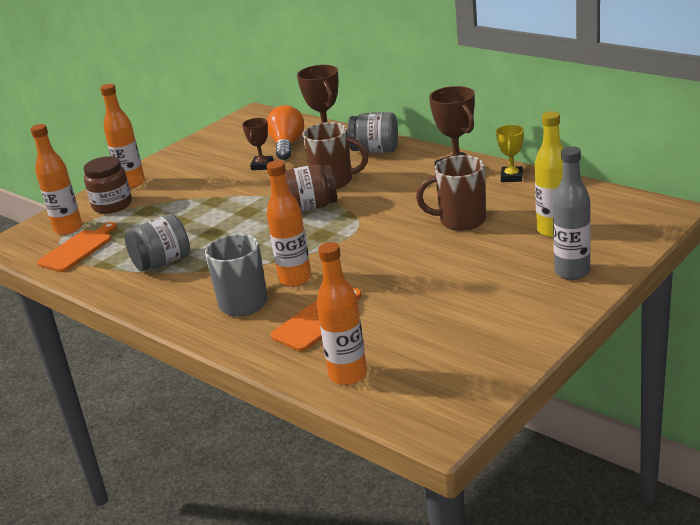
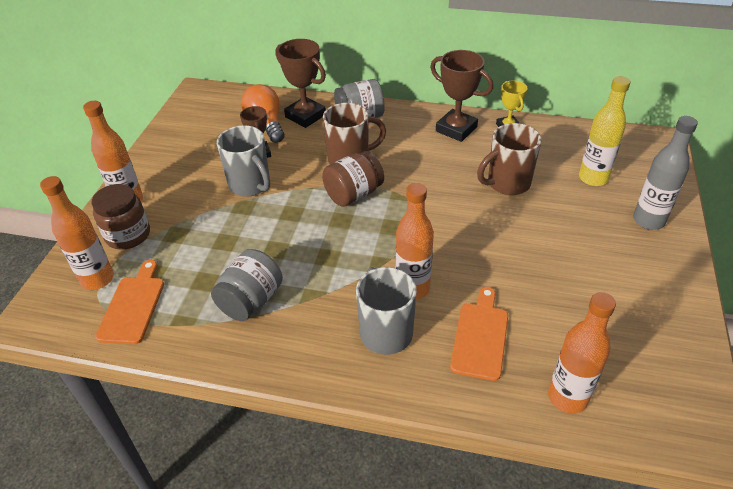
camera: 30 degrees left, 15 degrees up
none -> grey mug [217,125,270,197]

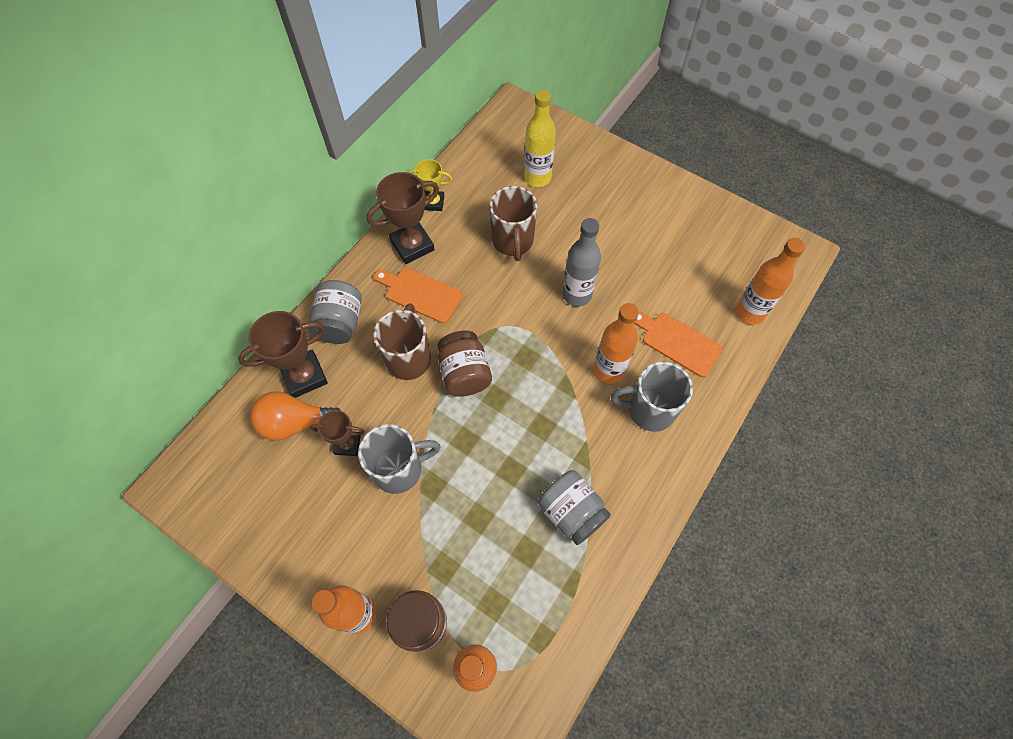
camera: 70 degrees left, 20 degrees up
orange cutting board [95,260,164,344] -> orange cutting board moved to [374,268,463,323]
grey bottle [633,116,698,230] -> grey bottle moved to [562,218,601,307]

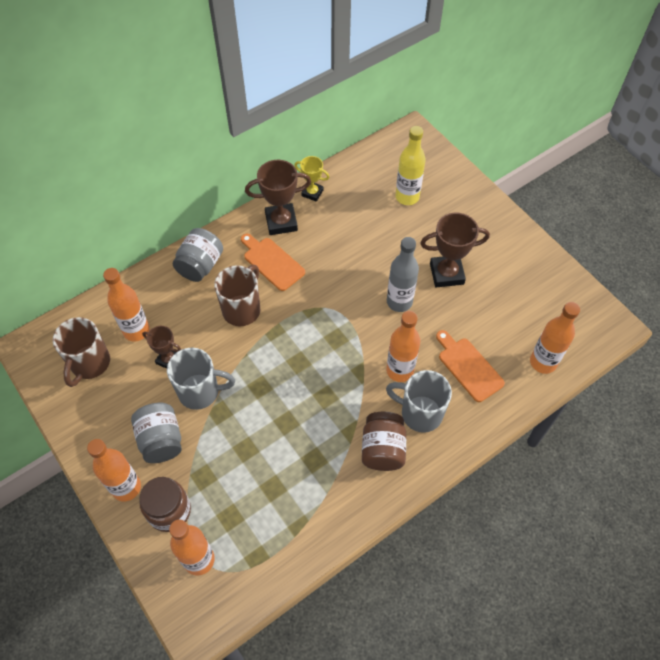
camera: 20 degrees right, 5 degrees down
brown trophy [238,311,328,398] -> brown trophy moved to [420,213,490,288]
orange light bulb [250,392,341,441] -> orange bottle [103,268,150,342]
brown jar [437,331,492,397] -> brown jar moved to [362,412,406,471]
brown mug [490,186,537,261] -> brown mug moved to [53,317,110,387]
grey jar [538,470,611,545] -> grey jar moved to [131,403,182,463]

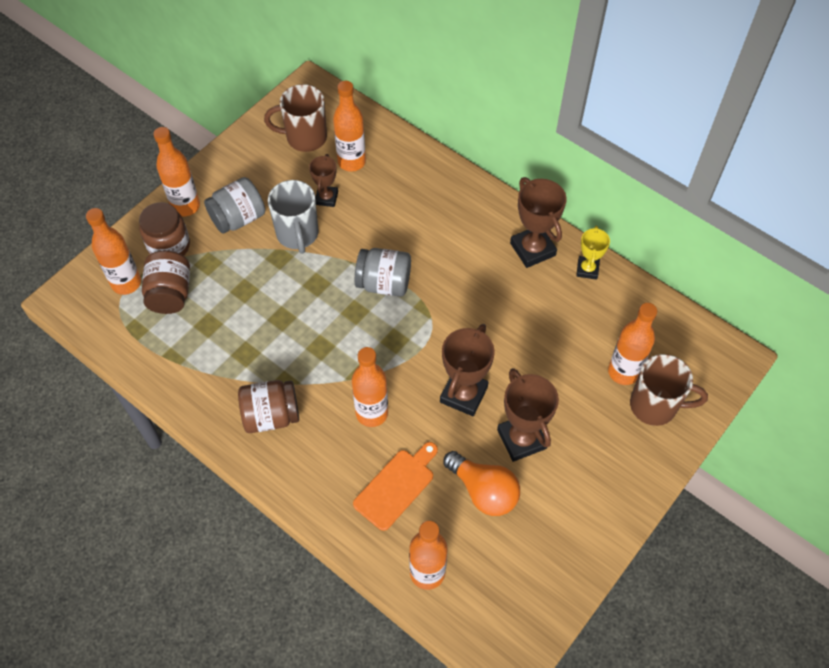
camera: 75 degrees right, 0 degrees up
grey jar [173,228,223,282] -> grey jar moved to [355,248,411,297]
brown mug [214,265,260,326] -> brown mug moved to [630,354,708,426]
orange cutting board [241,234,305,291] -> none
grey mug [386,370,452,433] -> none
grey bottle [387,237,419,312] -> brown trophy [440,324,495,416]
yellow bottle [395,126,426,205] -> orange bottle [608,303,657,385]
none -> brown jar [142,251,190,314]
none -> orange light bulb [443,451,520,516]

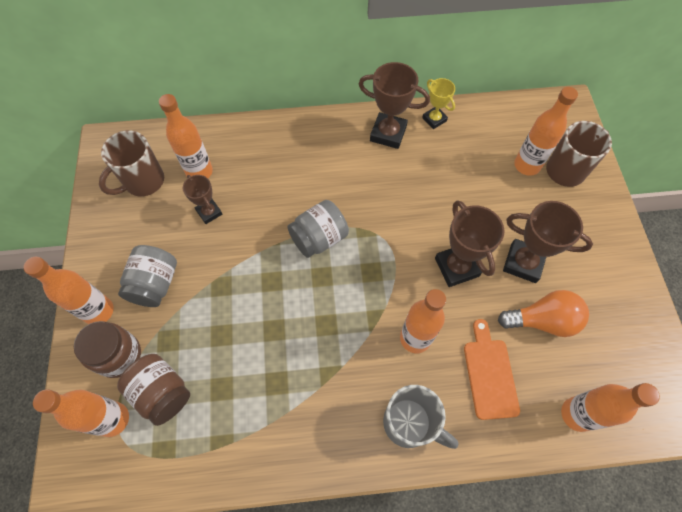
camera: 45 degrees left, 5 degrees up
brown jar [238,380,299,433] -> none
grey mug [268,180,319,254] -> grey mug moved to [383,385,458,449]

